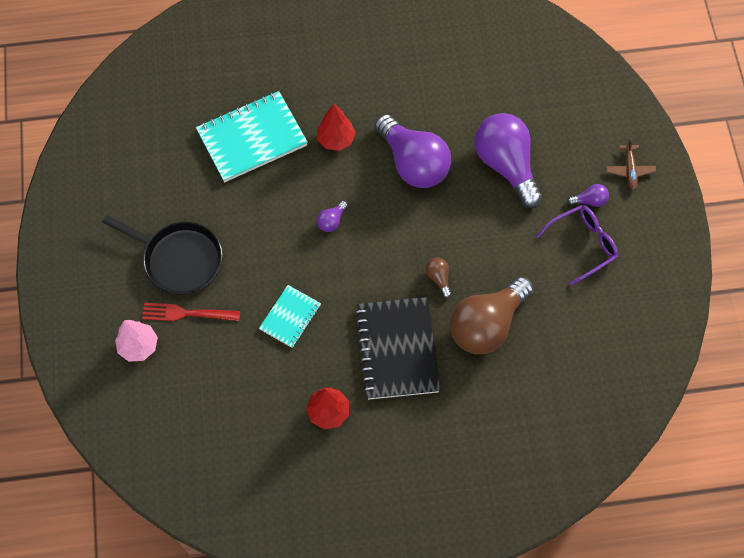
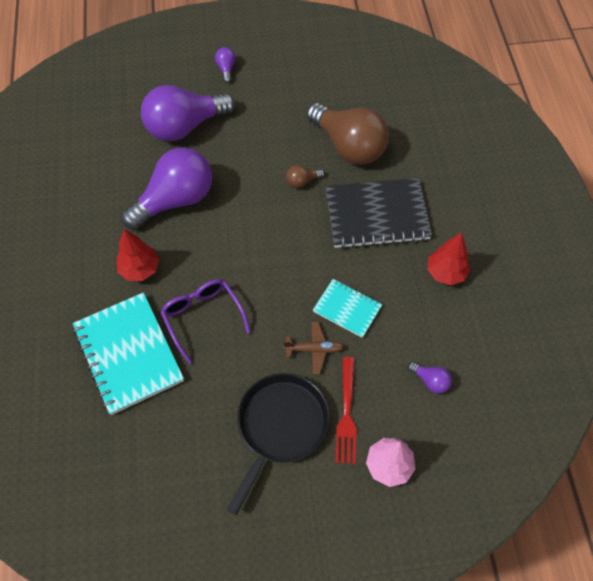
camera: 90 degrees left, 5 degrees down
purple light bulb [317,201,348,232] -> purple light bulb moved to [408,362,452,394]
purple glasses [537,205,618,285] -> purple glasses moved to [160,279,251,364]
brown plane [606,138,656,191] -> brown plane moved to [283,322,344,374]

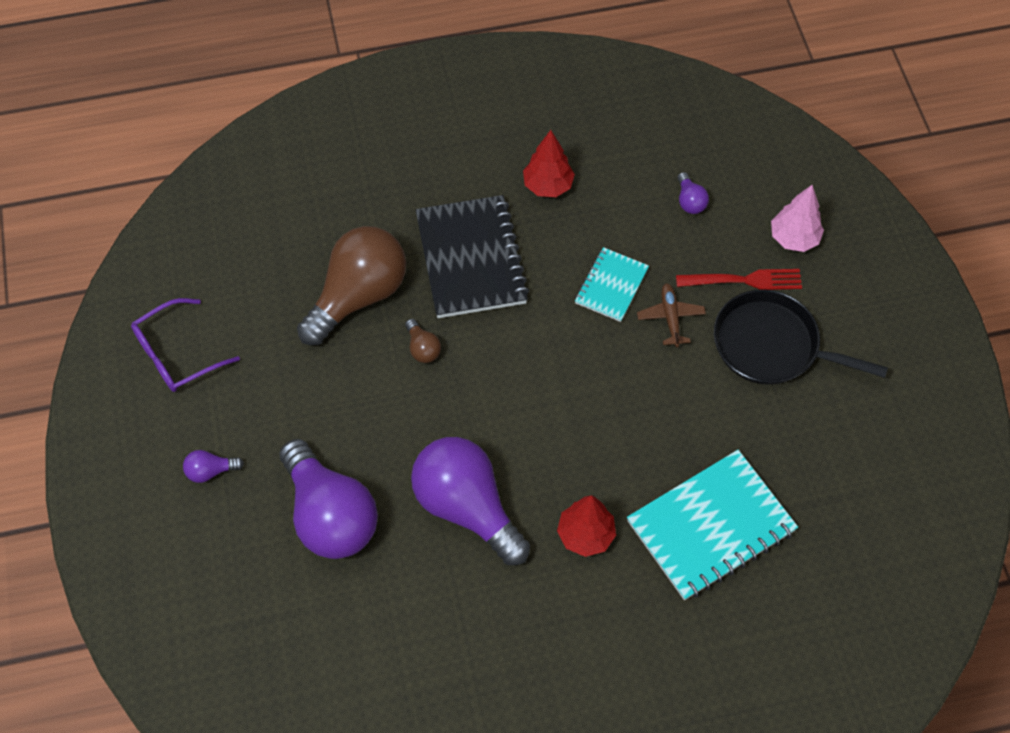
camera: 95 degrees left, 0 degrees up
purple glasses [160,279,251,364] -> purple glasses moved to [131,298,240,392]
purple light bulb [408,362,452,394] -> purple light bulb turned 135 degrees clockwise [677,172,709,214]

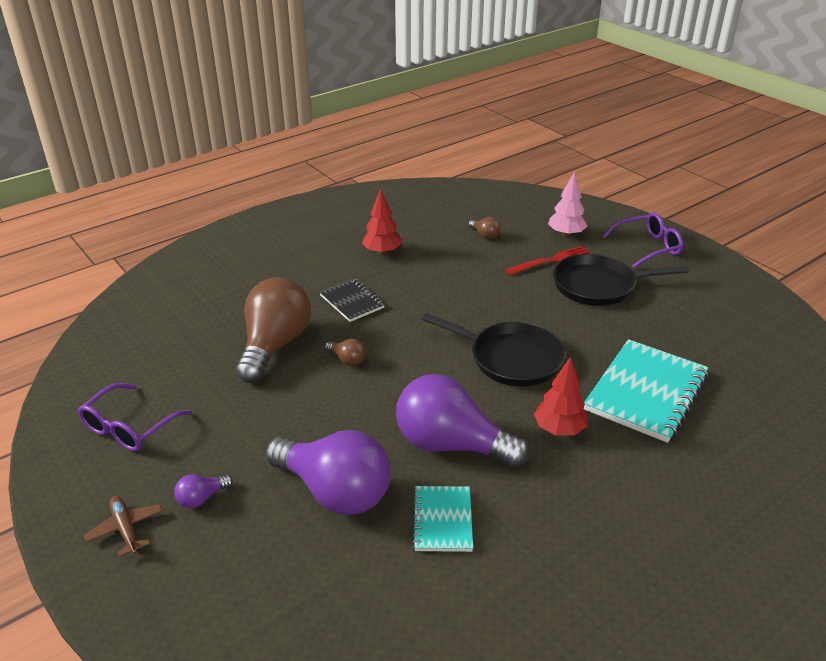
camera: 25 degrees left, 25 degrees down
black notebook [416,195,529,318] -> black notebook [320,278,385,322], size x0.55
turquoise notebook [575,247,649,322] -> turquoise notebook moved to [412,486,473,552]
brown plane [637,283,706,347] -> brown plane moved to [84,496,163,557]
purple light bulb [677,172,709,214] -> brown light bulb [468,217,501,239]
none -> black pan [421,313,566,386]
none -> purple glasses [602,212,683,268]

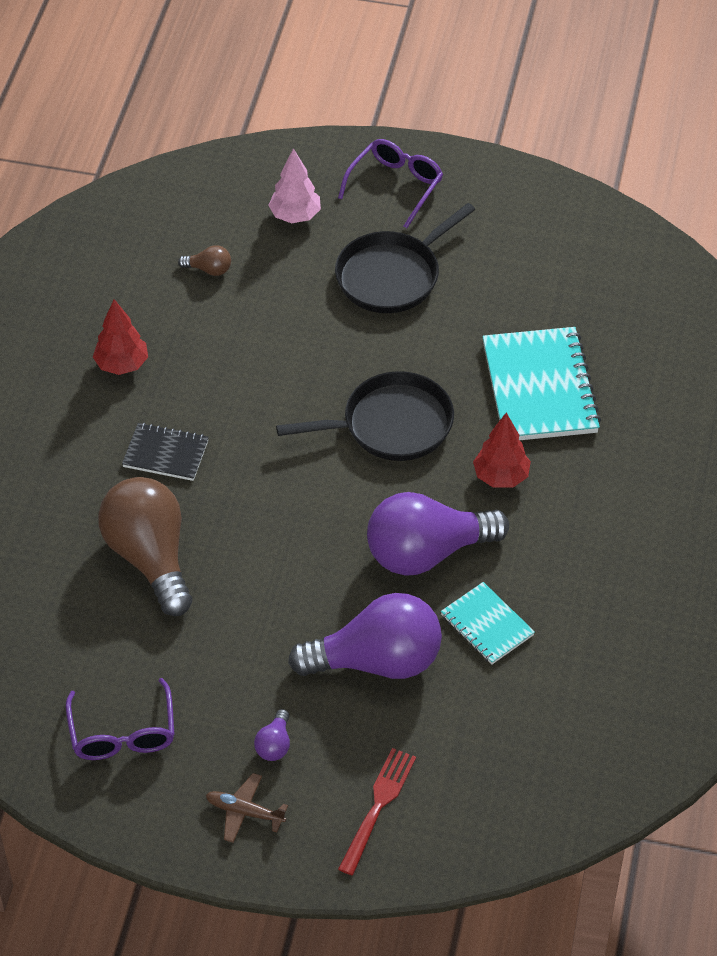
camera: 40 degrees left, 15 degrees up
brown light bulb [325,339,366,366] -> none
red fork [506,246,593,275] -> red fork moved to [338,748,416,875]

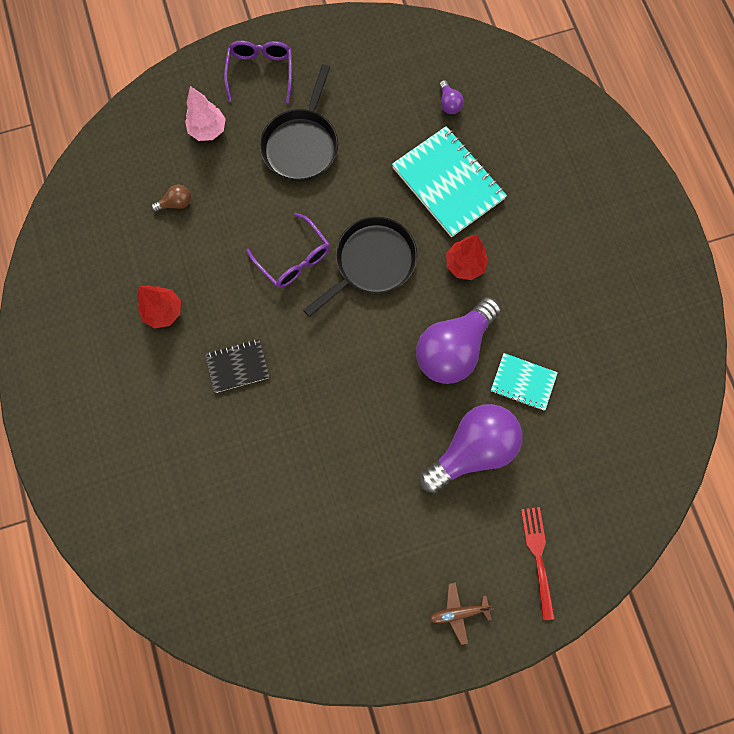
camera: 30 degrees left, 25 degrees up
purple glasses [66,678,174,760] -> purple glasses moved to [246,213,330,288]
brown light bulb [98,477,192,616] -> none
purple light bulb [254,709,290,761] -> purple light bulb moved to [439,80,464,114]

